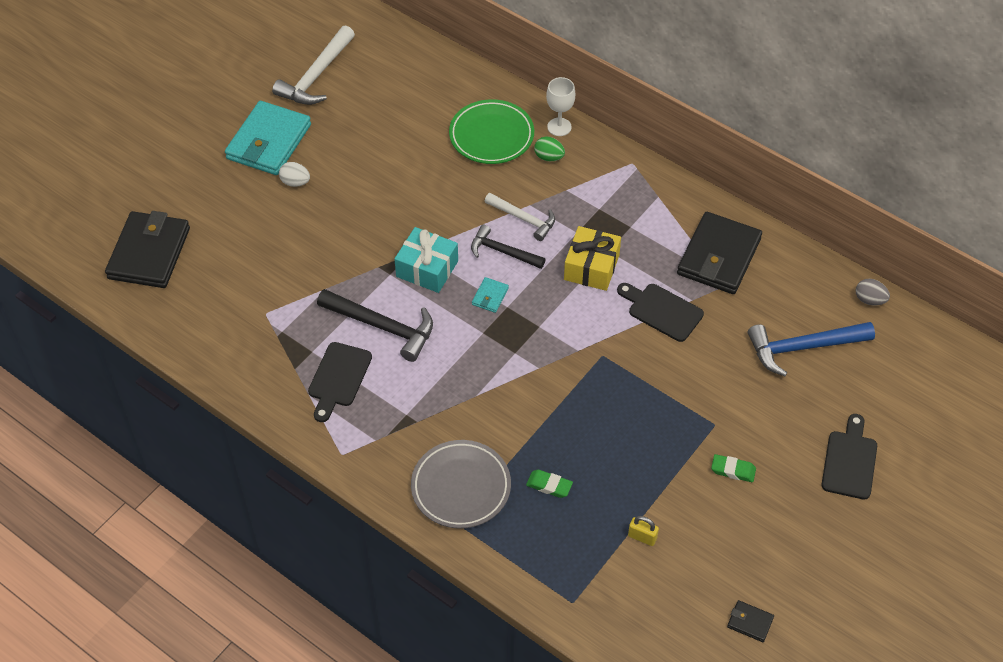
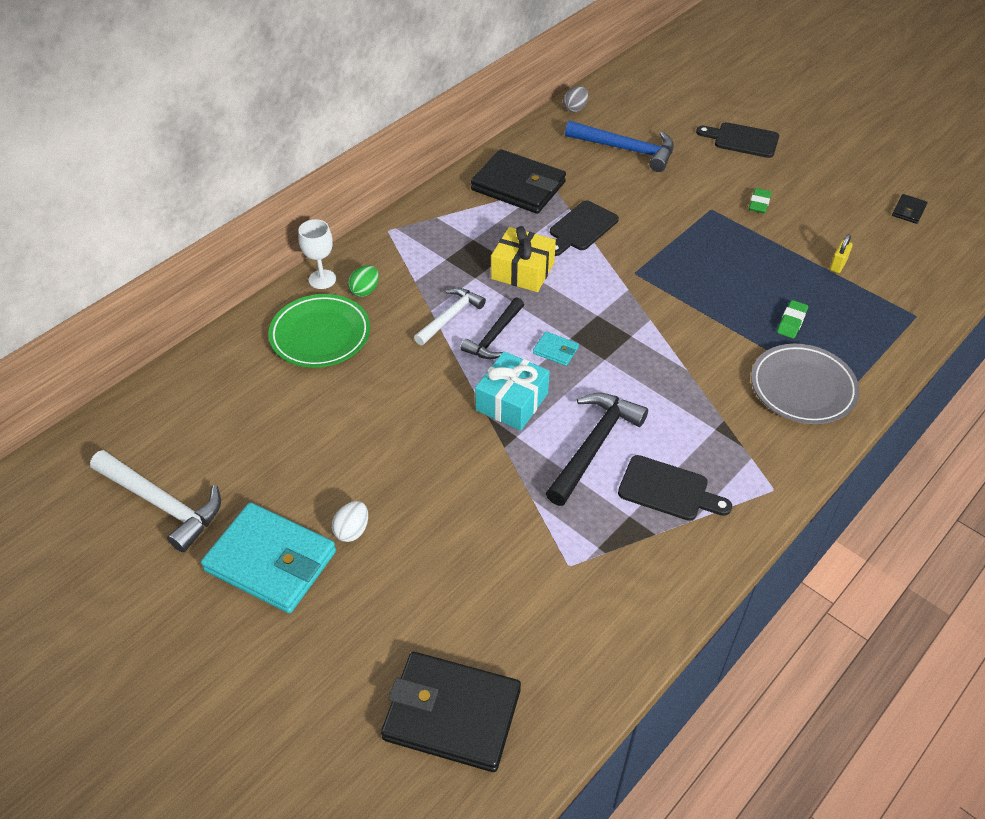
camera: 85 degrees left, 5 degrees down
blue hammer [748,322,875,376] -> blue hammer turned 60 degrees counterclockwise [565,121,674,172]

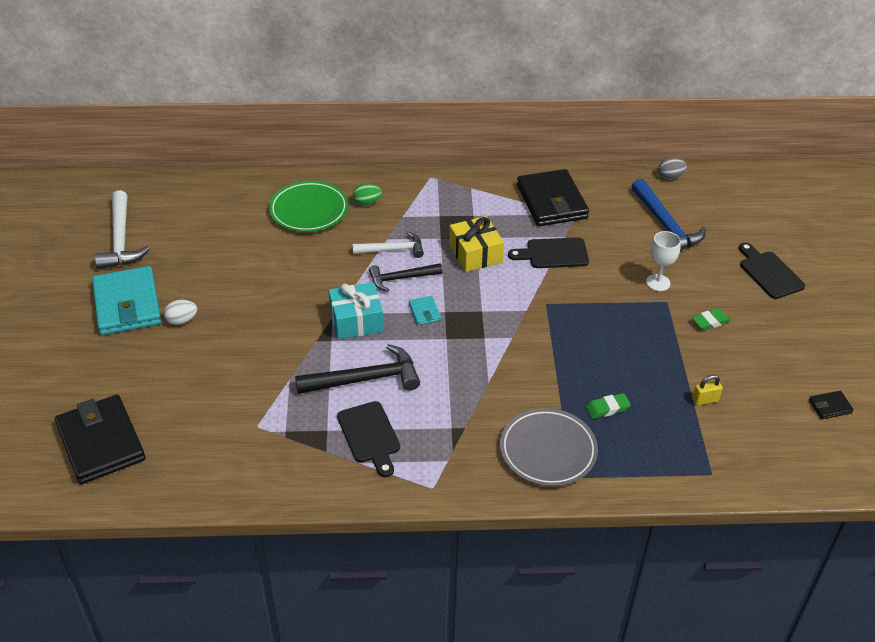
camera: 45 degrees right, 5 degrees down
white goblet [298,219,336,289] -> white goblet moved to [646,231,681,291]

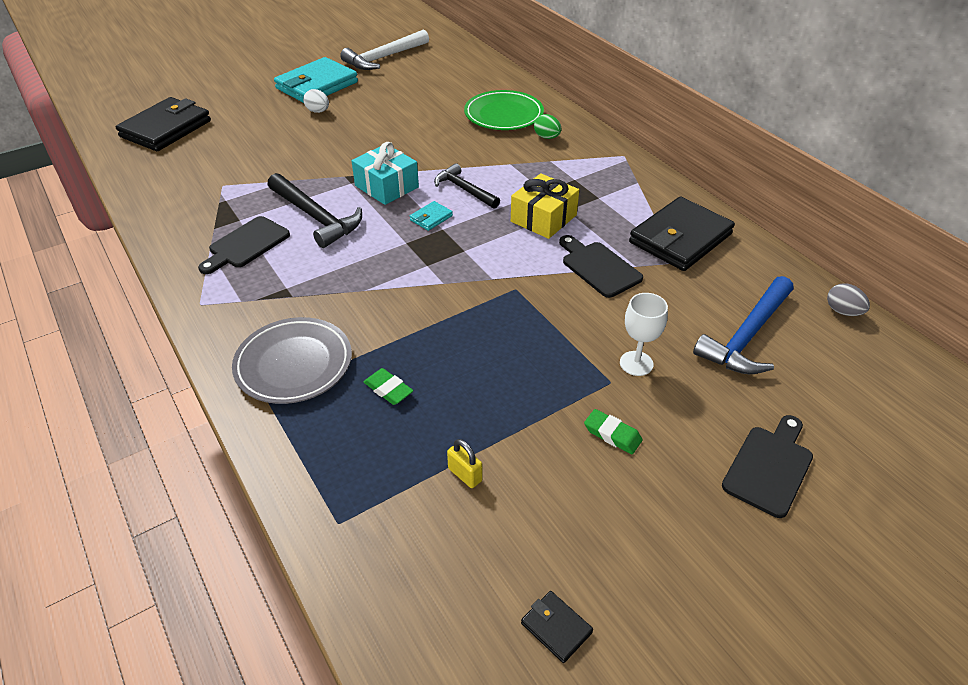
camera: 60 degrees right, 0 degrees up
white hammer [352,232,424,258] -> none

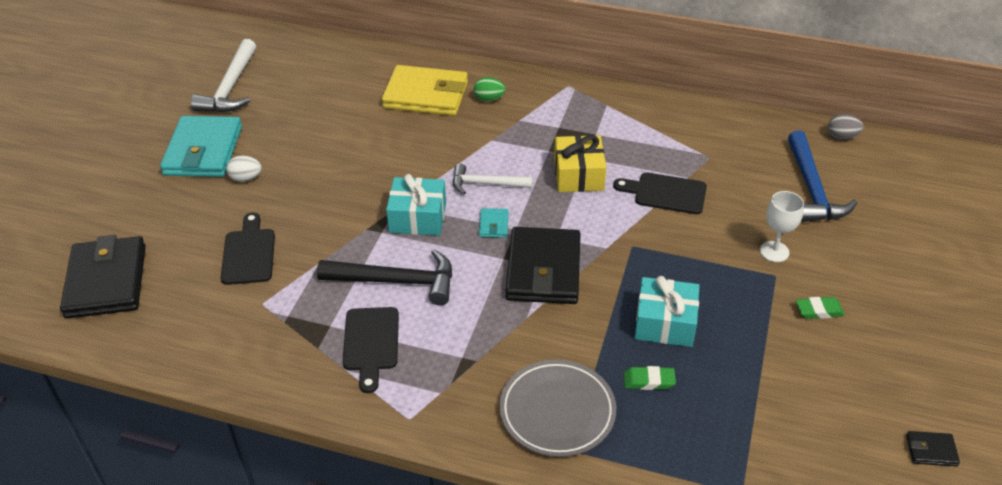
camera: 40 degrees left, 0 degrees up
black hammer [434,163,500,209] -> white hammer [453,163,533,194]
yellow padlock [447,439,482,488] -> none
green plate [464,90,544,130] -> yellow wallet [382,65,468,116]
black wallet [629,197,735,271] -> black wallet moved to [506,227,581,304]
black cutting board [722,415,813,518] -> black cutting board moved to [221,212,275,285]
none -> turquoise gift [635,276,700,347]

